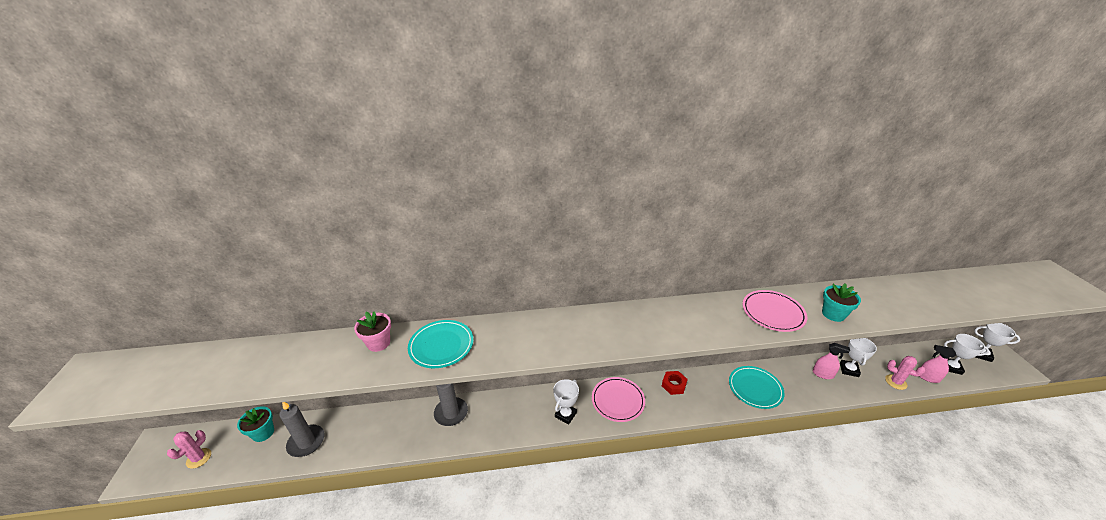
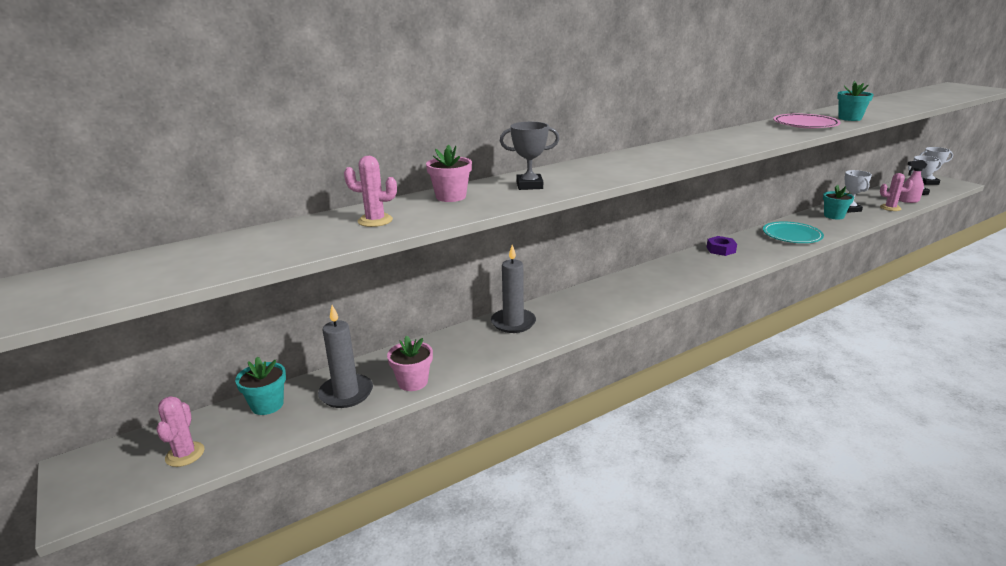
camera: 25 degrees left, 10 degrees down
turquoise plate [408,320,474,368] -> grey trophy [500,122,559,190]
white trophy [553,379,579,424] -> none
pink plate [592,377,645,422] -> none
red nut [662,371,688,395] -> purple nut [707,236,737,256]
pink spray bottle [813,343,850,379] -> turquoise flower pot [823,185,854,220]
none -> pink cactus [344,156,397,227]
none -> pink flower pot [387,335,433,391]

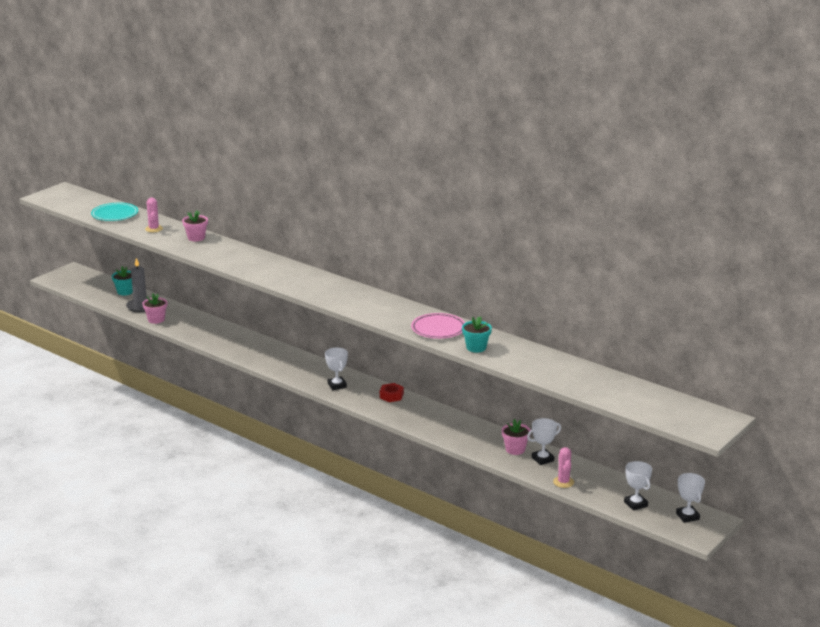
camera: 70 degrees right, 0 degrees up
pink cactus [156,396,204,467] -> none
grey candle [491,245,536,333] -> none
grey trophy [500,122,559,190] -> none
purple nut [707,236,737,256] -> red nut [380,383,404,402]
turquoise plate [763,221,824,243] -> turquoise plate moved to [91,203,138,221]
turquoise flower pot [823,185,854,220] -> pink flower pot [502,419,530,455]
pink spray bottle [899,160,927,203] -> none
none -> white trophy [325,348,348,390]

